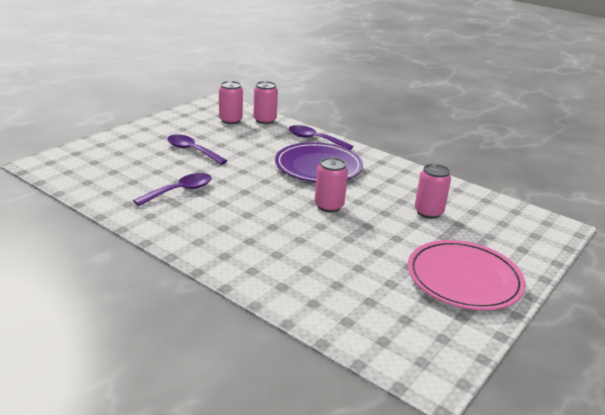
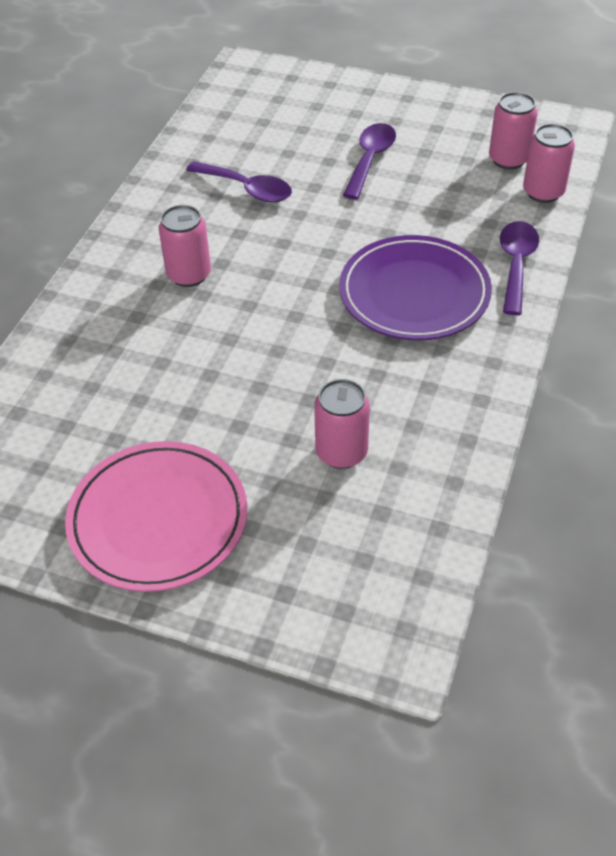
camera: 75 degrees right, 20 degrees up
pink can [315,157,348,212] -> pink can moved to [159,205,211,287]

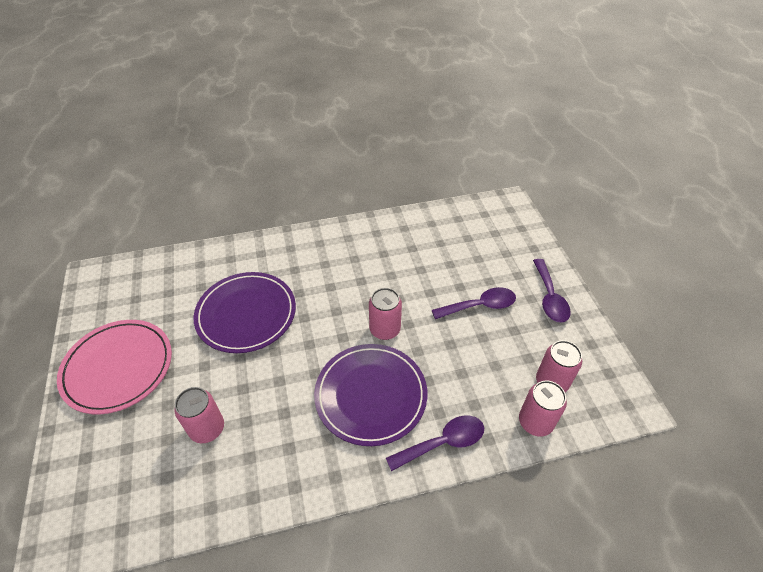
camera: 55 degrees right, 0 degrees up
pink can [159,205,211,287] -> pink can moved to [369,288,402,340]
purple spoon [186,161,292,202] -> purple spoon moved to [533,259,571,323]
none -> purple plate [194,272,296,353]

